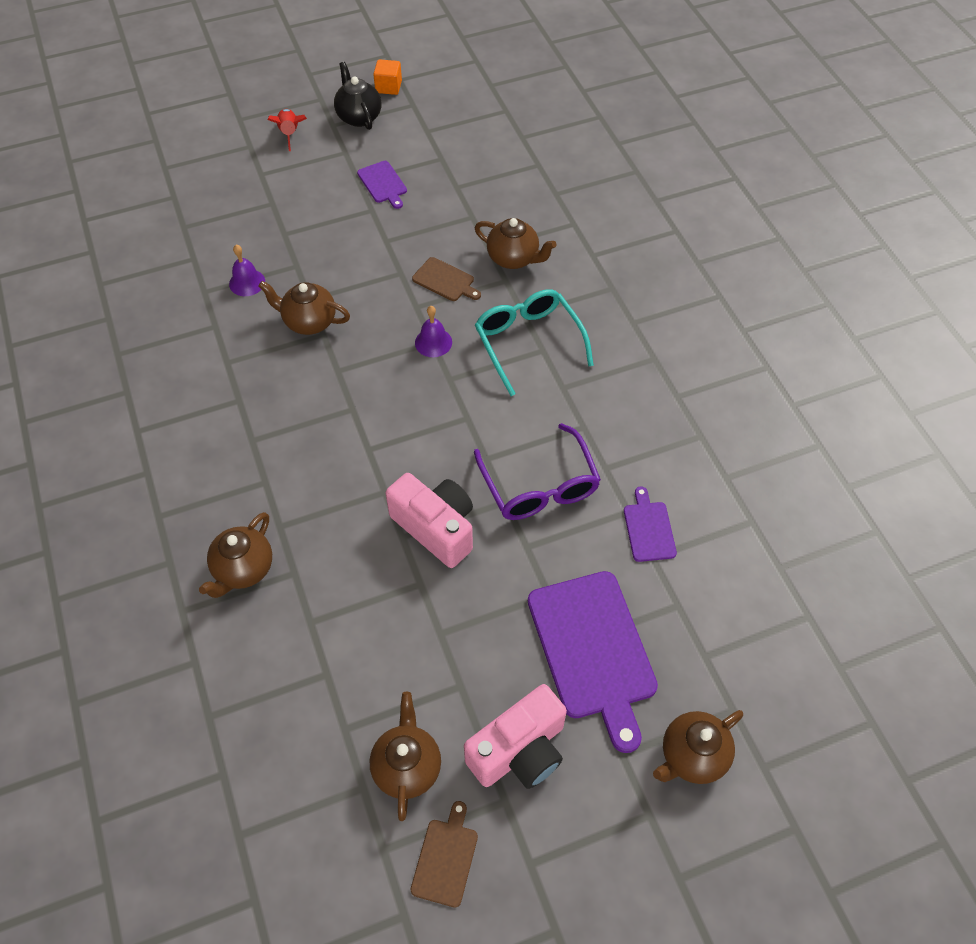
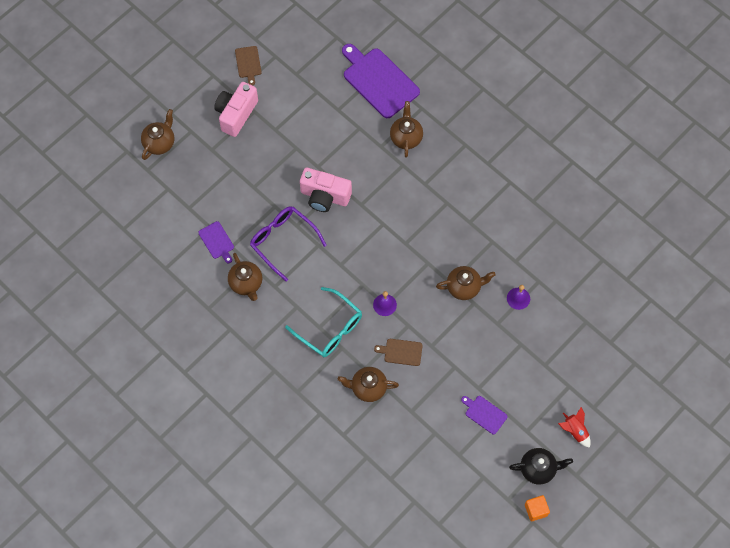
camera: 155 degrees right, 10 degrees up
black teapot [334,62,381,130] -> black teapot turned 45 degrees counterclockwise [509,448,573,485]
brown teapot [370,692,441,821] -> brown teapot moved to [228,253,262,301]
purple cutting board [528,571,658,753] -> purple cutting board moved to [342,44,420,118]

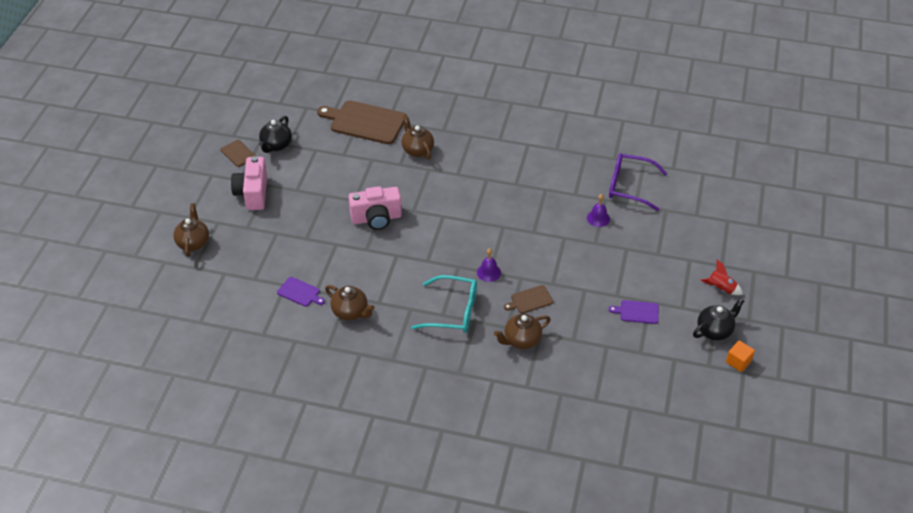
camera: 30 degrees left, 20 degrees down
purple glasses [250,206,327,282] -> purple glasses moved to [609,153,667,211]
purple cutting board [342,44,420,118] -> brown cutting board [317,100,406,144]
brown teapot [436,266,496,300] -> none
none -> black teapot [259,116,292,153]

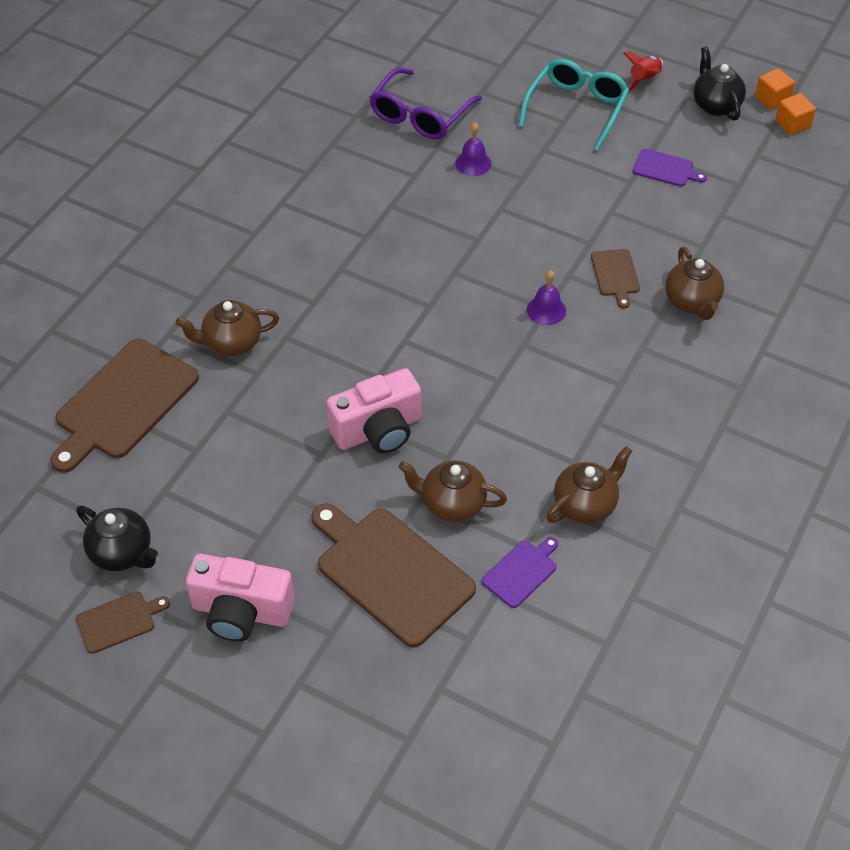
camera: 75 degrees left, 5 degrees up
brown teapot [173,203,209,257] -> brown teapot moved to [399,460,507,522]
pink camera [349,186,402,230] -> pink camera turned 60 degrees clockwise [326,368,421,453]
turquoise glasses [411,275,477,333] -> turquoise glasses moved to [518,59,629,151]
purple cutting board [609,300,659,324] -> purple cutting board turned 90 degrees counterclockwise [632,149,707,187]
none -> brown cutting board [311,503,476,647]
none -> orange cube [775,93,816,135]

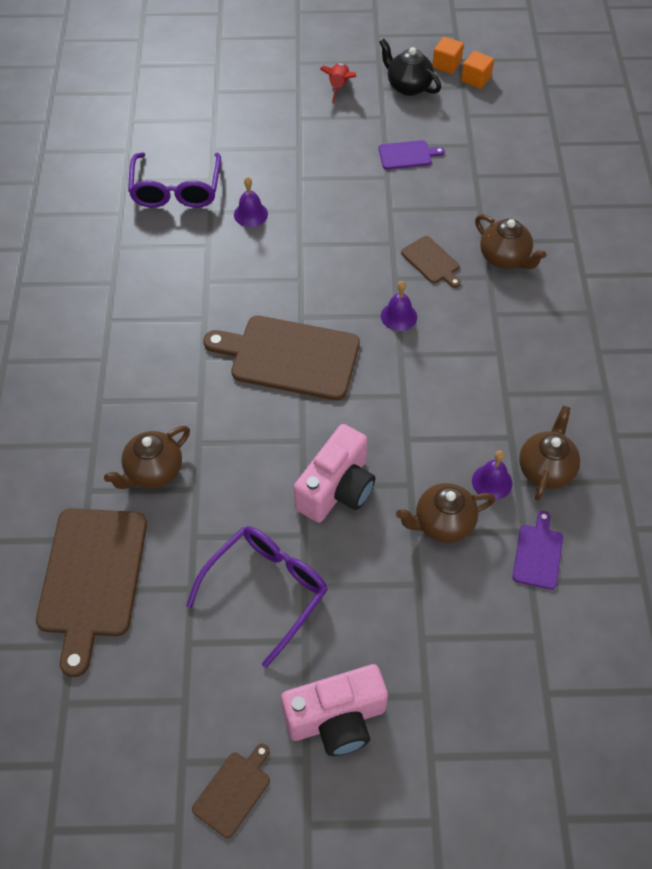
camera: 30 degrees left, 5 degrees up
black teapot [76,506,158,571] -> none
brown cutting board [311,503,476,647] -> brown cutting board moved to [203,316,360,400]
turquoise glasses [518,59,629,151] -> none
none -> purple glasses [186,526,328,668]
none -> purple bell [472,450,512,500]

